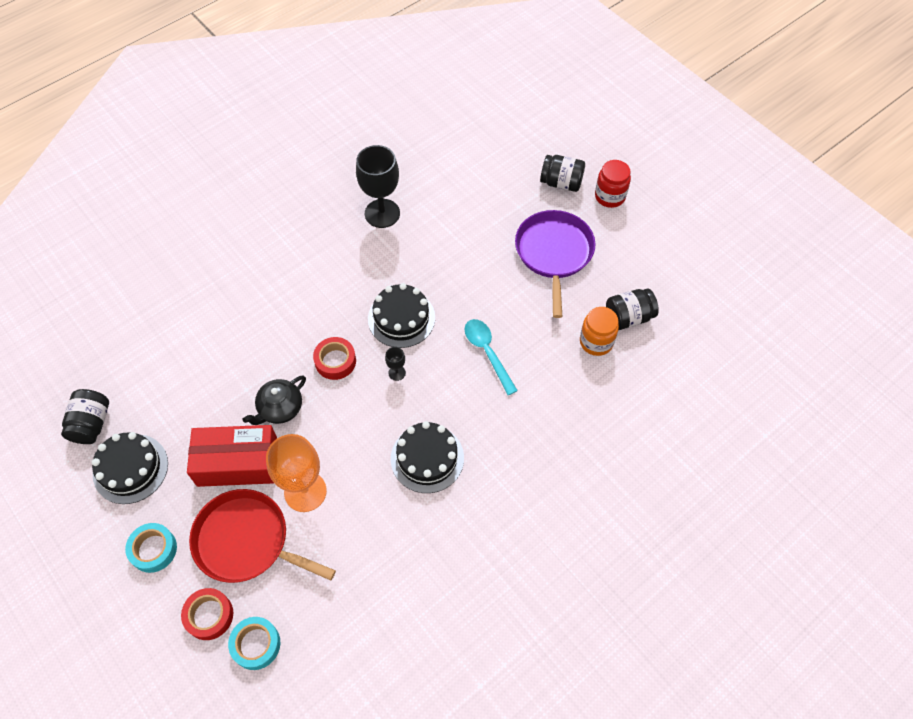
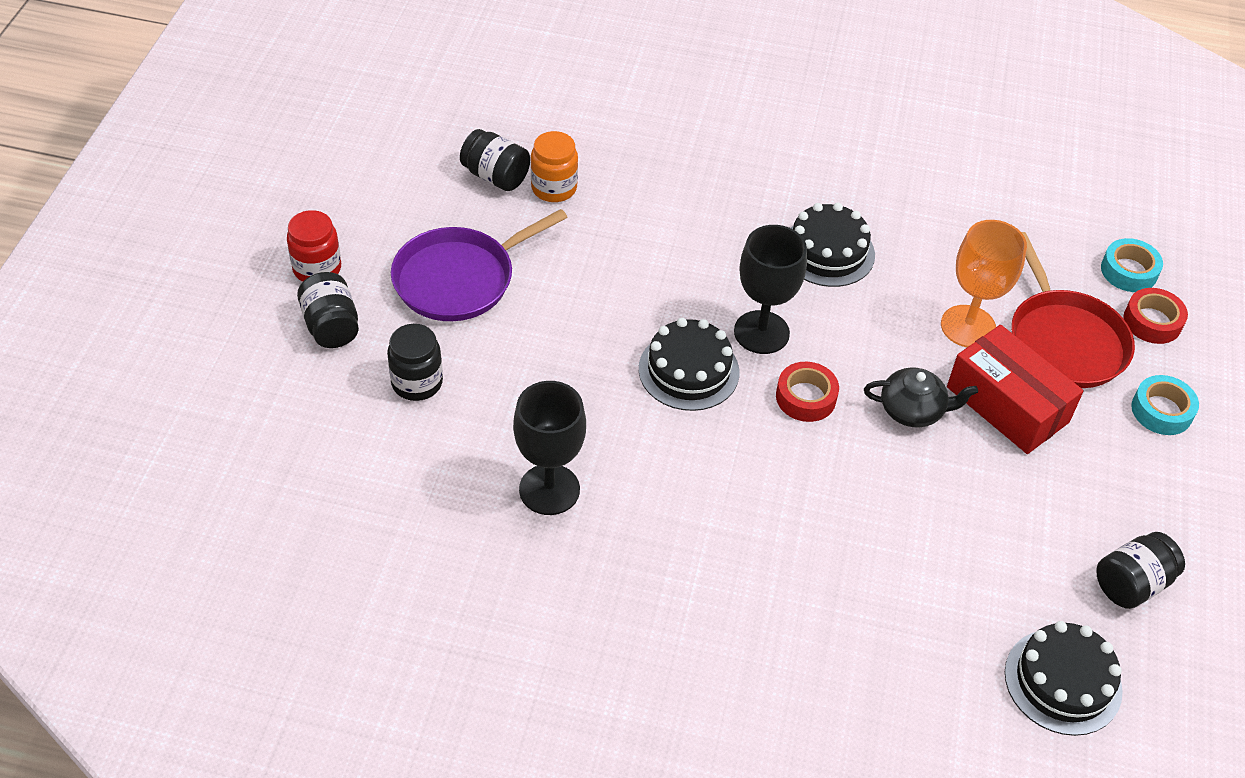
camera: 130 degrees left, 10 degrees down
black cake [92,432,168,504] -> black cake moved to [1005,621,1123,736]
black goblet [385,347,406,381] -> black goblet [734,225,807,354], size x2.28
turquoise spoon [465,319,518,395] -> none
none -> black jar [387,324,443,401]

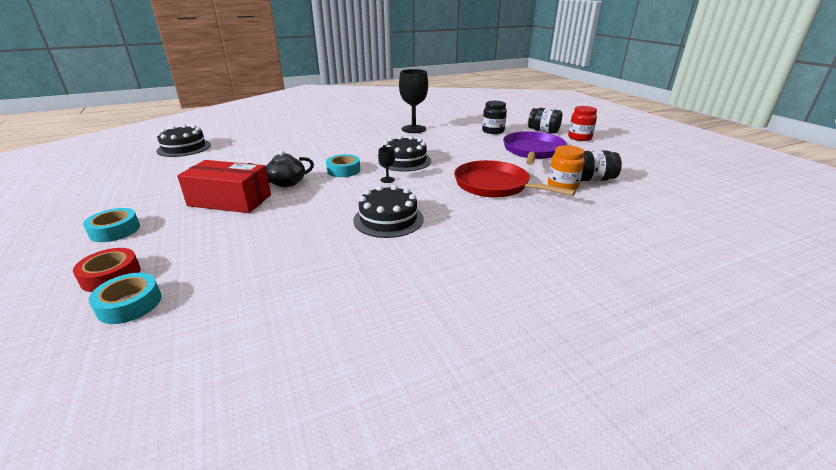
camera: 145 degrees right, 20 degrees down
black goblet [734,225,807,354] -> black goblet [378,147,395,183], size x0.44
red tape [776,362,839,422] -> turquoise tape [326,154,360,177]
orange goblet [941,220,1027,347] -> none
red pan [1011,232,1135,388] -> red pan moved to [454,160,576,197]
black jar [1096,532,1185,609] -> none

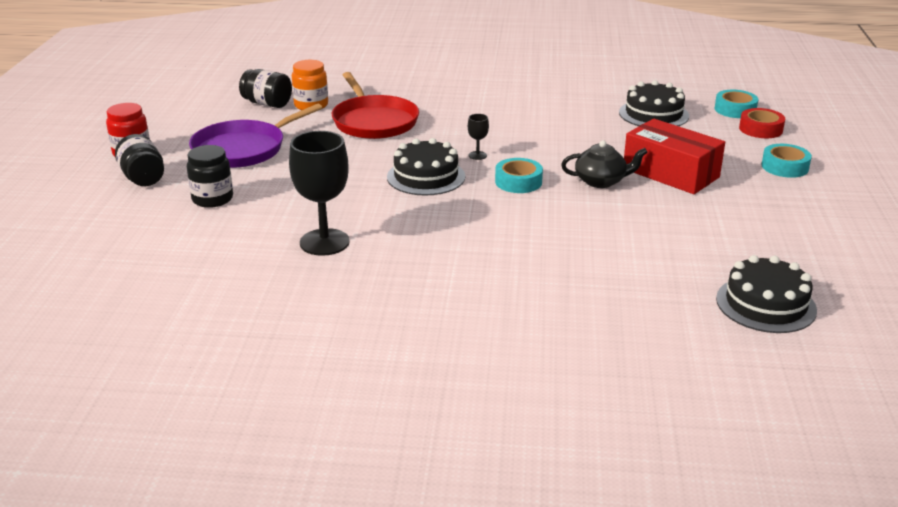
camera: 150 degrees left, 0 degrees up
black cake [353,185,424,238] -> black cake moved to [619,80,689,126]

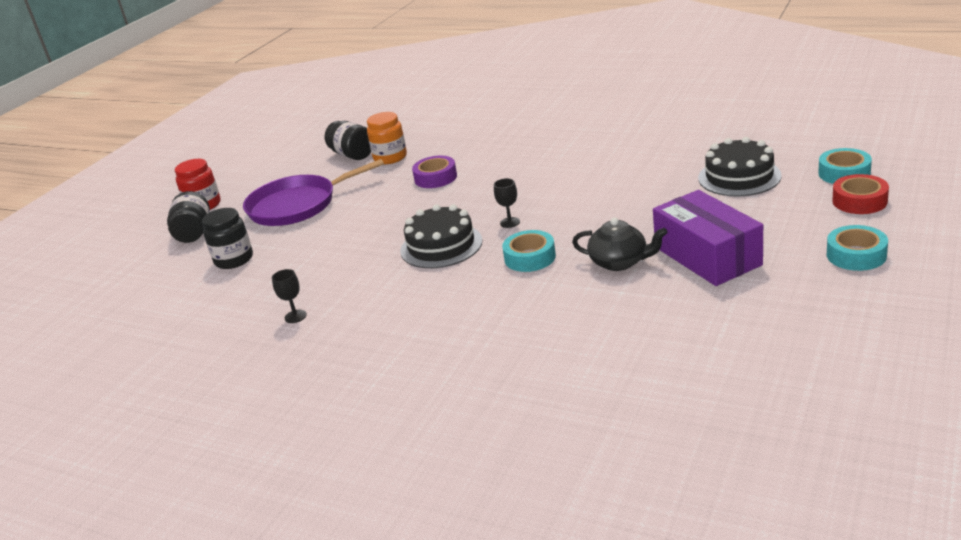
camera: 25 degrees right, 0 degrees up
black goblet [289,131,350,256] -> black goblet [272,269,307,323], size x0.44
red pan [332,72,419,139] -> purple tape [412,156,457,188]
red box [624,119,725,194] -> purple box [653,190,763,286]
black cake [716,255,817,333] -> none

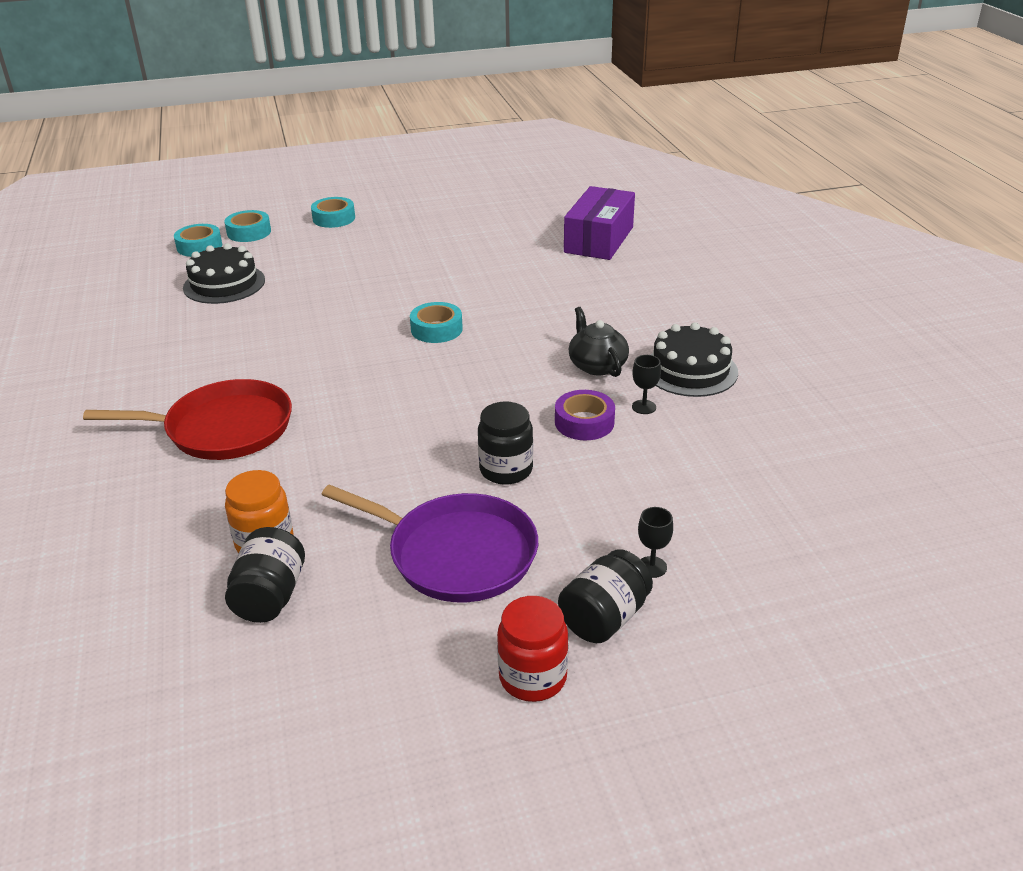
camera: 135 degrees left, 5 degrees up
black jar [202,208,253,269] -> black jar moved to [478,402,533,485]
black cake [400,204,482,268] -> black cake moved to [650,323,738,397]
purple tape [412,156,457,188] -> purple tape moved to [555,390,615,440]
black goblet [494,178,520,228] -> black goblet moved to [638,507,673,578]
black teapot [572,218,668,271] -> black teapot moved to [569,307,629,377]
purple box [653,190,763,286] -> purple box moved to [564,186,635,260]
red tape [832,174,889,214] -> turquoise tape [224,210,271,242]
none -> red pan [83,379,292,460]

